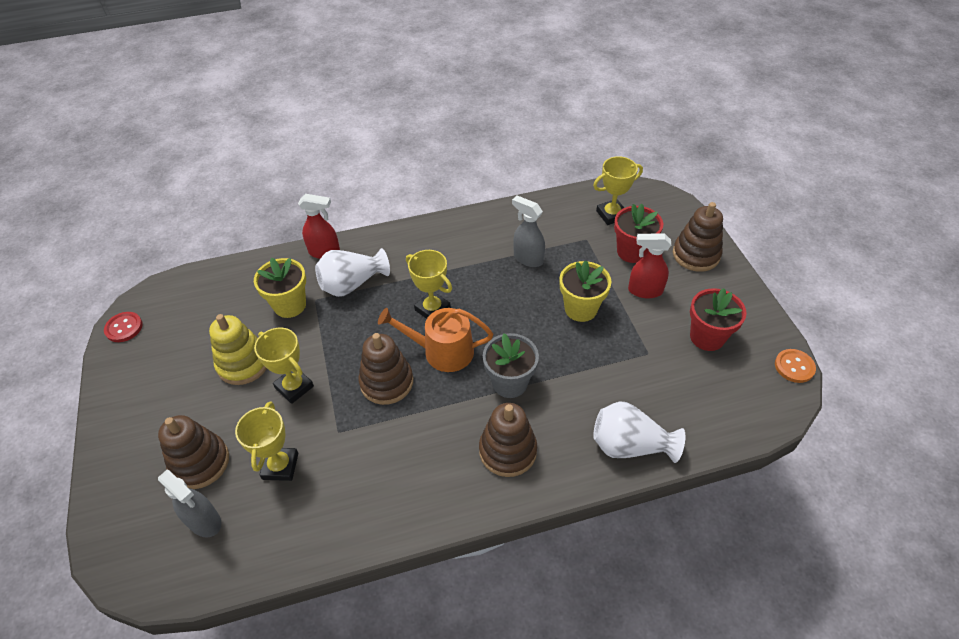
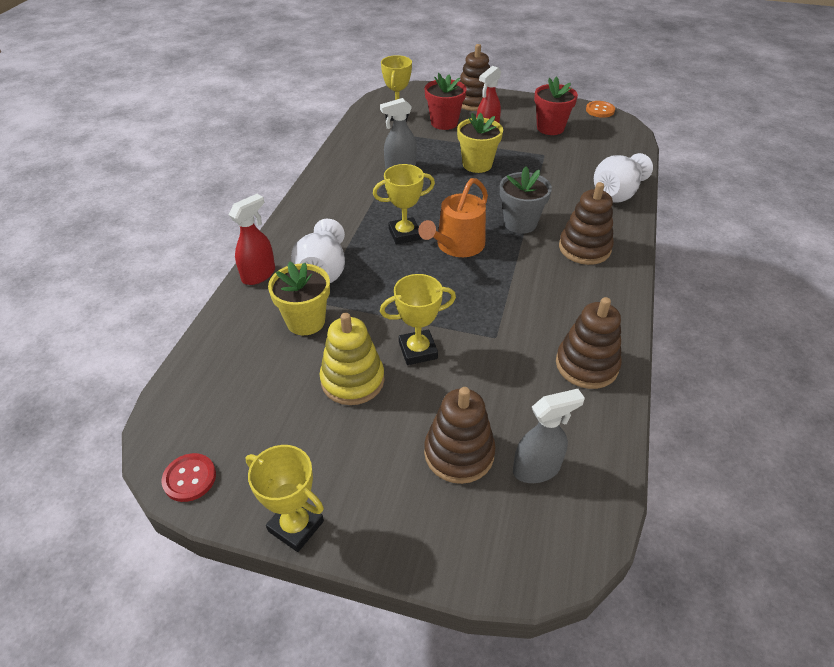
camera: 60 degrees left, 5 degrees down
yellow trophy [235,402,298,481] -> yellow trophy moved to [246,445,324,552]
brown stacking toy [358,333,413,405] -> brown stacking toy moved to [556,297,622,389]

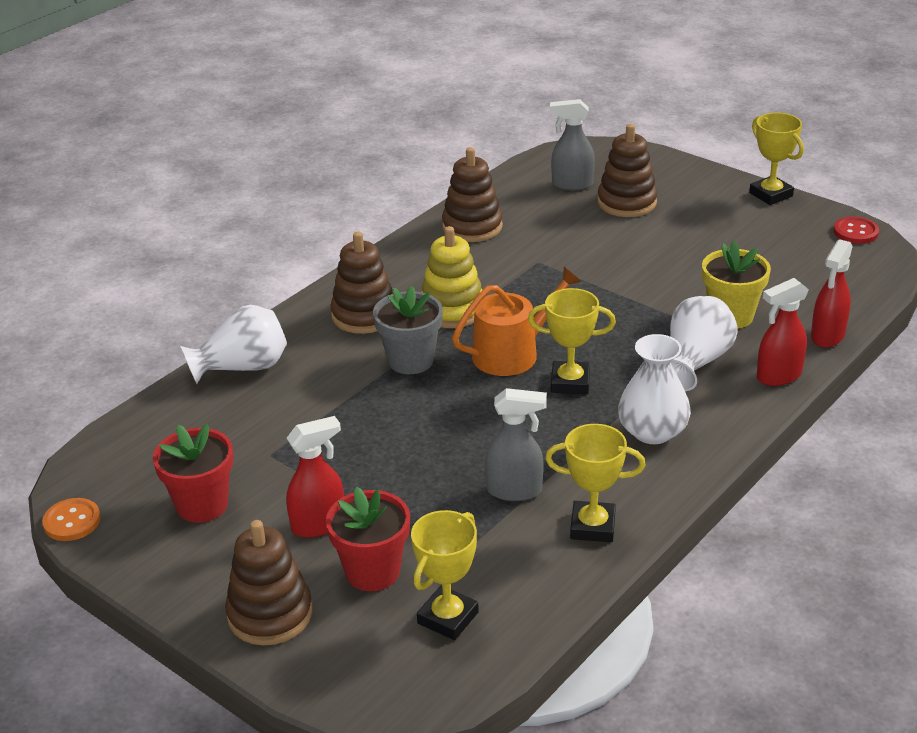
camera: 155 degrees left, 10 degrees down
yellow stacking toy [320,312,385,405] -> yellow stacking toy moved to [421,226,482,328]
yellow trophy [380,274,456,365] -> yellow trophy moved to [545,424,646,542]
yellow flower pot [457,113,503,173] -> none
none -> white vase [618,334,691,444]
none -> red spray bottle [811,239,853,348]

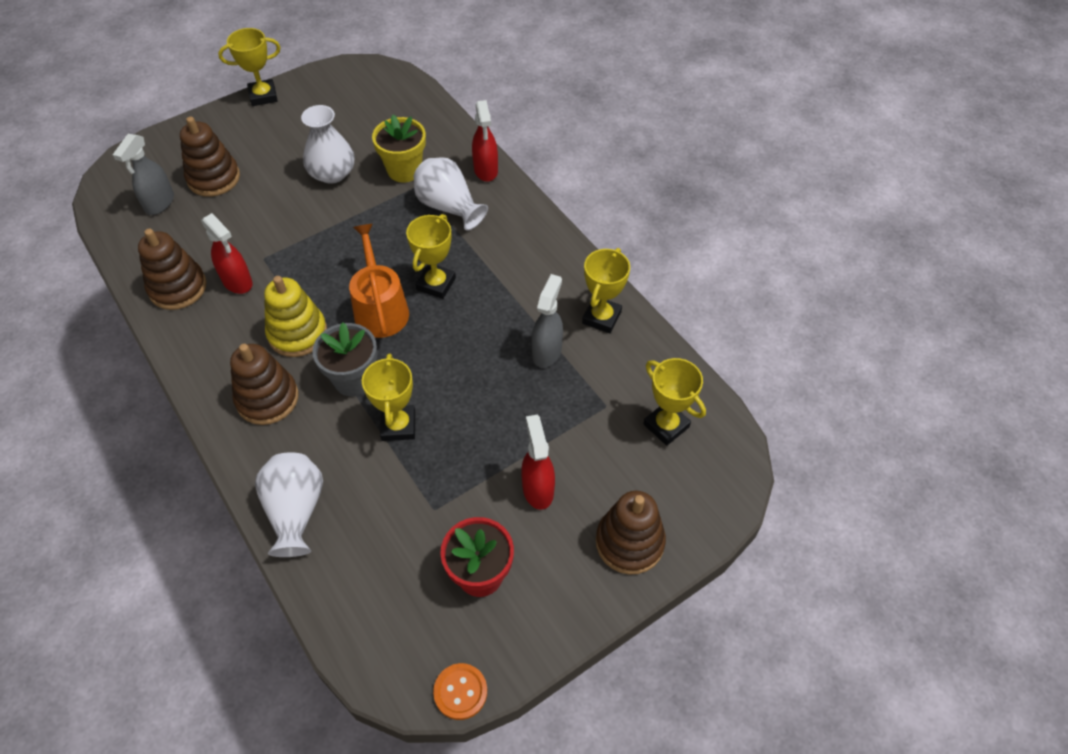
camera: 75 degrees left, 20 degrees up
red flower pot [326,487,410,591] -> none
white vase [618,334,691,444] -> white vase moved to [301,105,354,184]
red spray bottle [811,239,853,348] -> red spray bottle moved to [201,213,252,294]
red button [833,216,879,244] -> none
none -> yellow trophy [362,354,415,441]

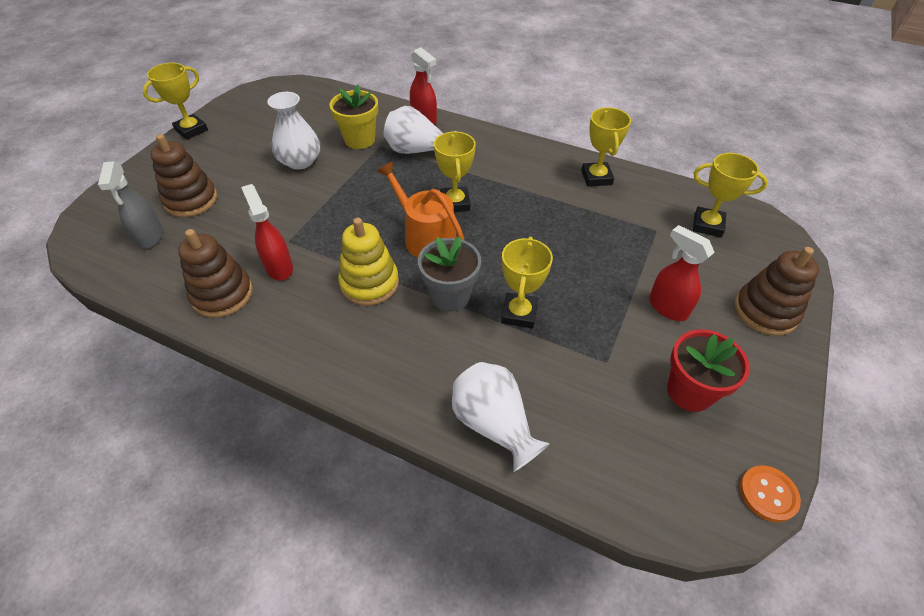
camera: 30 degrees left, 5 degrees down
red spray bottle [201,213,252,294] -> red spray bottle turned 135 degrees counterclockwise [241,184,293,280]
brown stacking toy [230,344,298,425] -> none
yellow trophy [362,354,415,441] -> yellow trophy turned 45 degrees clockwise [501,237,553,329]
grey spray bottle [531,274,563,368] -> none

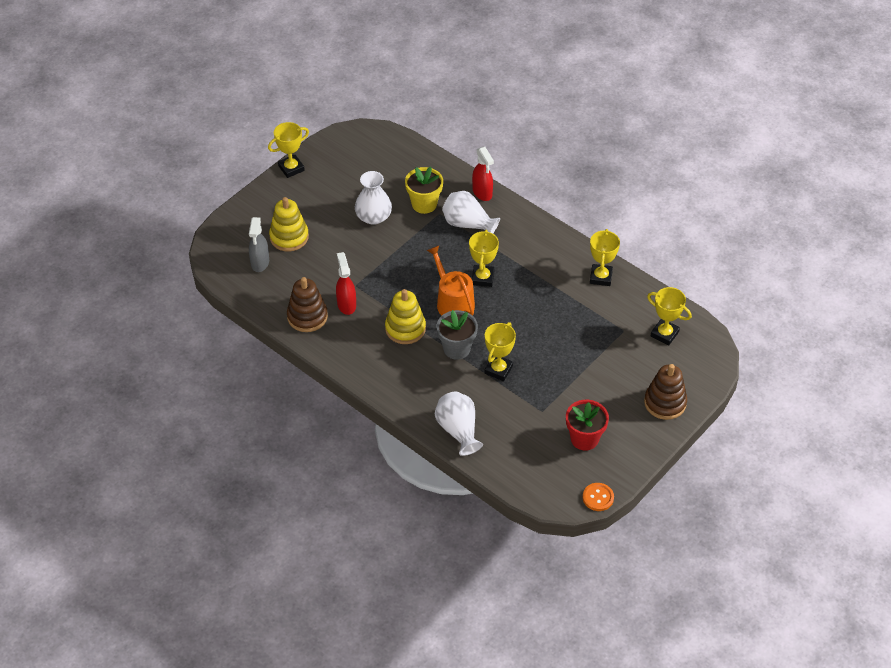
camera: 15 degrees right, 0 degrees up
brown stacking toy [151,134,217,217] -> yellow stacking toy [269,197,309,251]
red spray bottle [649,225,715,321] -> none

